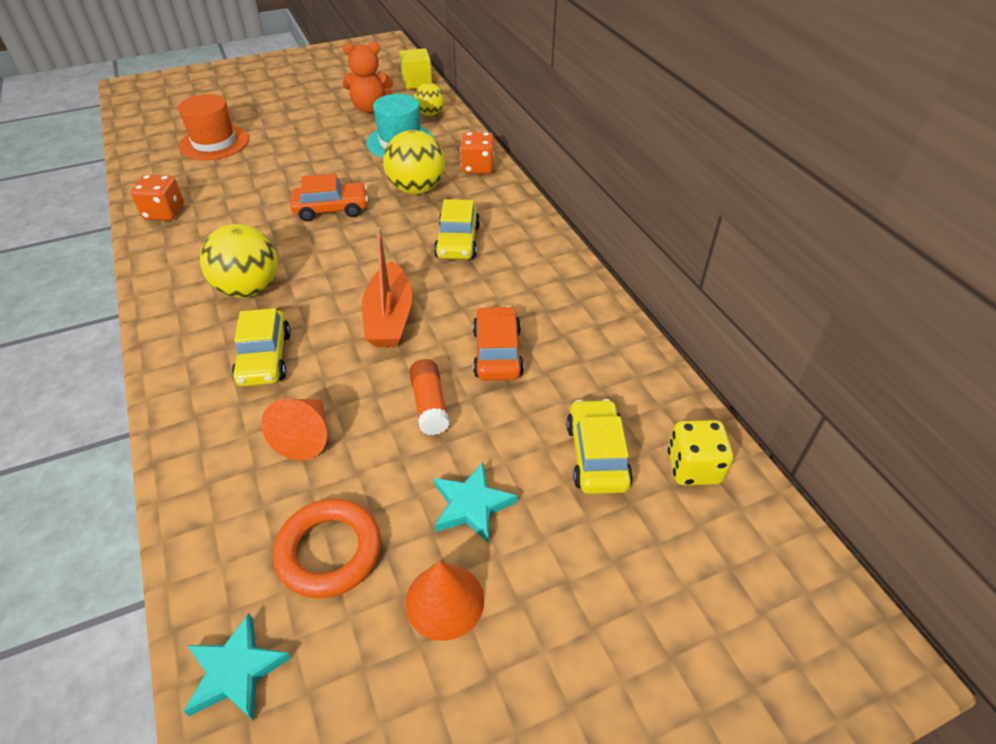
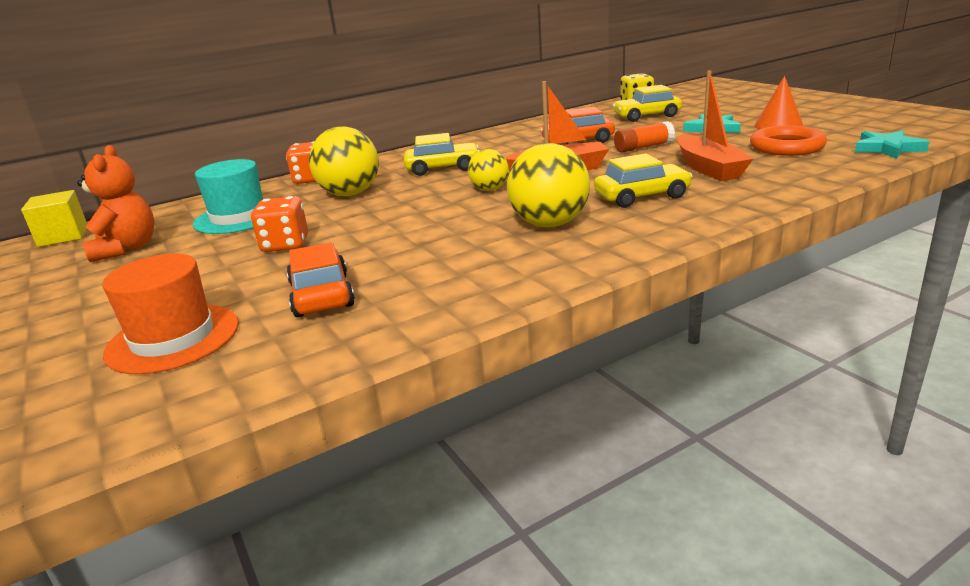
camera: 95 degrees left, 20 degrees down
orange dice [131,175,184,221] -> orange dice moved to [251,196,308,252]
orange cone [261,399,327,460] -> orange boat [678,70,753,181]
orange car [290,173,368,221] -> orange car moved to [287,242,355,317]
yellow ball [414,83,444,116] -> yellow ball moved to [468,149,509,191]

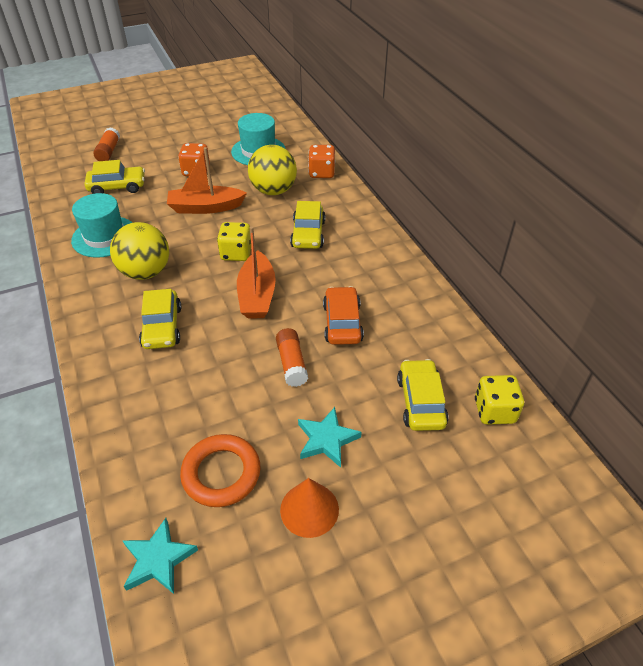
camera: 95 degrees right, 20 degrees up
yellow cube [21,190,87,247] -> none
orange teddy bear [77,145,155,262] -> none
orange hat [102,254,239,374] -> orange glue stick [93,127,120,161]
orange car [287,242,355,317] -> yellow car [85,160,145,194]
yellow ball [468,149,509,191] -> yellow dice [217,222,251,261]
orange boat [678,70,753,181] -> orange boat moved to [167,147,247,214]
none -> turquoise hat [71,193,133,258]

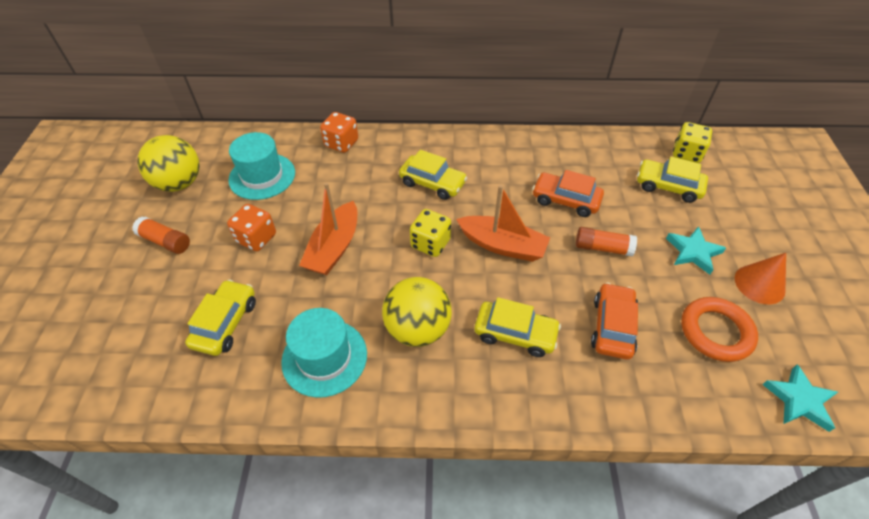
camera: 65 degrees left, 5 degrees up
orange glue stick [93,127,120,161] -> orange glue stick moved to [132,216,190,254]
yellow ball [248,145,297,195] -> yellow ball moved to [138,135,200,192]
none -> orange car [591,283,638,360]

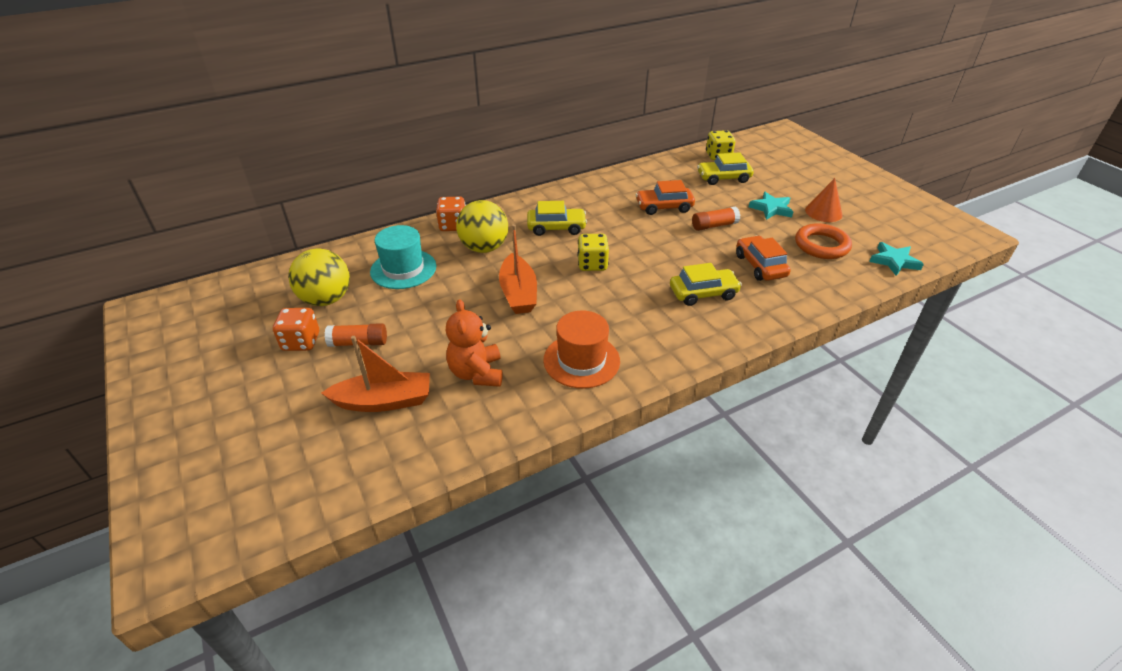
camera: 30 degrees left, 10 degrees down
yellow car [185,279,256,356] -> orange teddy bear [446,299,503,387]
orange dice [227,204,276,251] -> orange dice moved to [273,308,319,351]
turquoise hat [281,308,367,398] -> orange hat [543,310,620,389]
yellow ball [382,277,452,347] -> yellow ball moved to [456,200,508,253]
orange boat [456,185,550,262] -> orange boat moved to [321,336,430,412]

